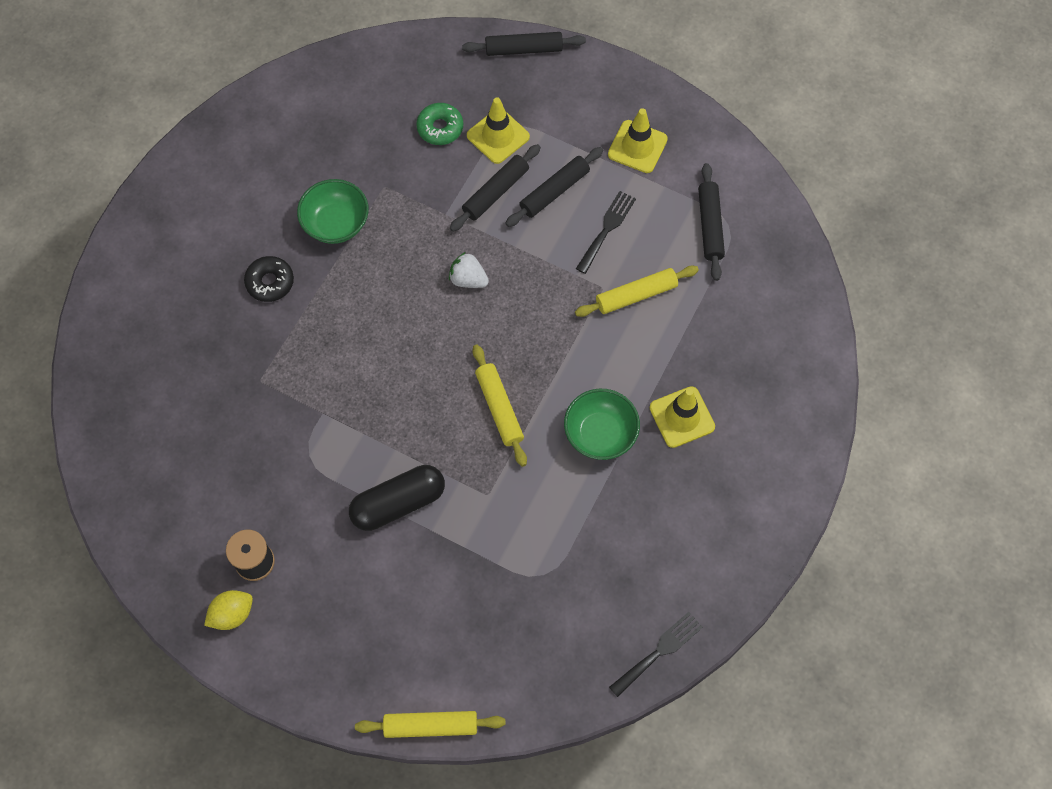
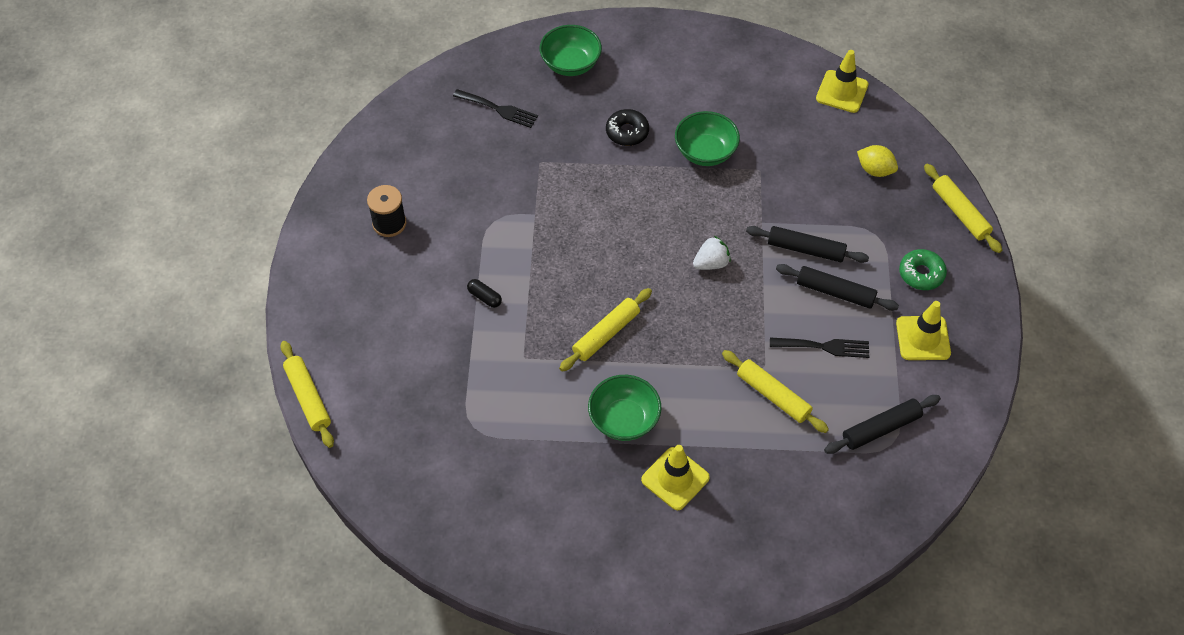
camera: 65 degrees right, 10 degrees down
yellow lemon [204,590,253,630] -> yellow lemon moved to [857,145,898,177]
black capsule [349,465,445,531] -> black capsule [467,279,502,308], size x0.45
green donut [416,103,463,145] -> green donut moved to [899,249,947,290]
white strawberry [449,252,489,288] -> white strawberry turned 60 degrees clockwise [693,236,731,270]
black rolling pin [462,32,586,56] -> yellow rolling pin [924,164,1002,253]
yellow traffic cone [467,97,530,164] -> yellow traffic cone moved to [816,50,868,113]
black fork [609,612,703,697] -> black fork moved to [453,89,538,128]
none -> green bowl [540,25,602,76]

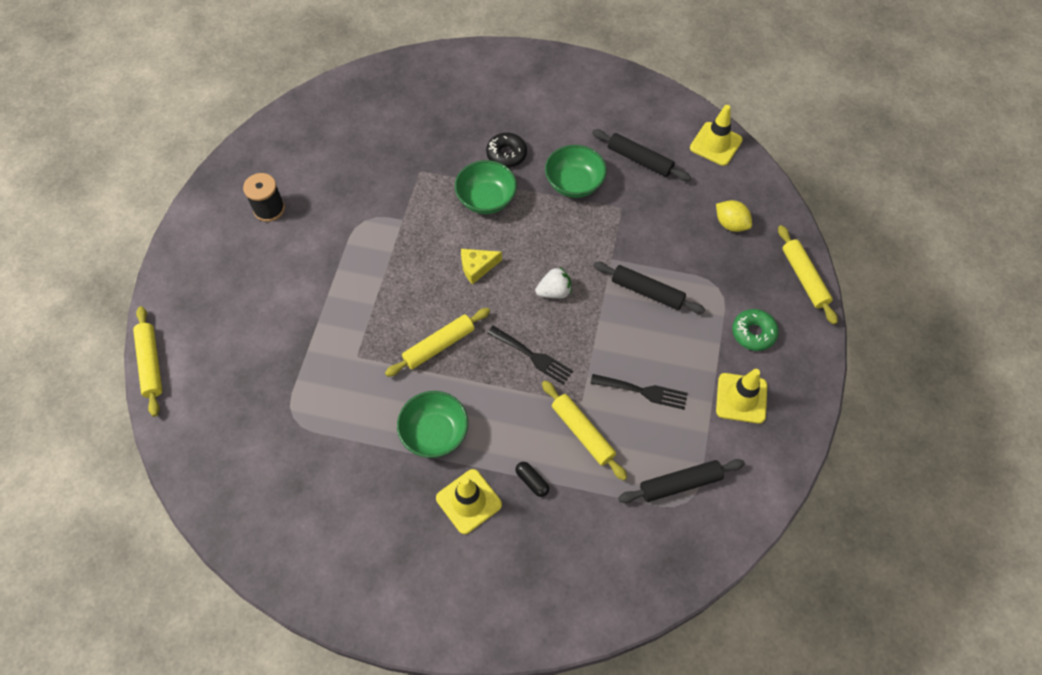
camera: 10 degrees right, 5 degrees up
black fork [453,89,538,128] -> black fork moved to [487,326,573,385]
black capsule [467,279,502,308] -> black capsule moved to [515,462,549,497]
green bowl [540,25,602,76] -> green bowl moved to [455,160,517,214]
black rolling pin [776,264,899,311] -> black rolling pin moved to [592,129,691,181]
none -> yellow cheese [461,249,502,284]

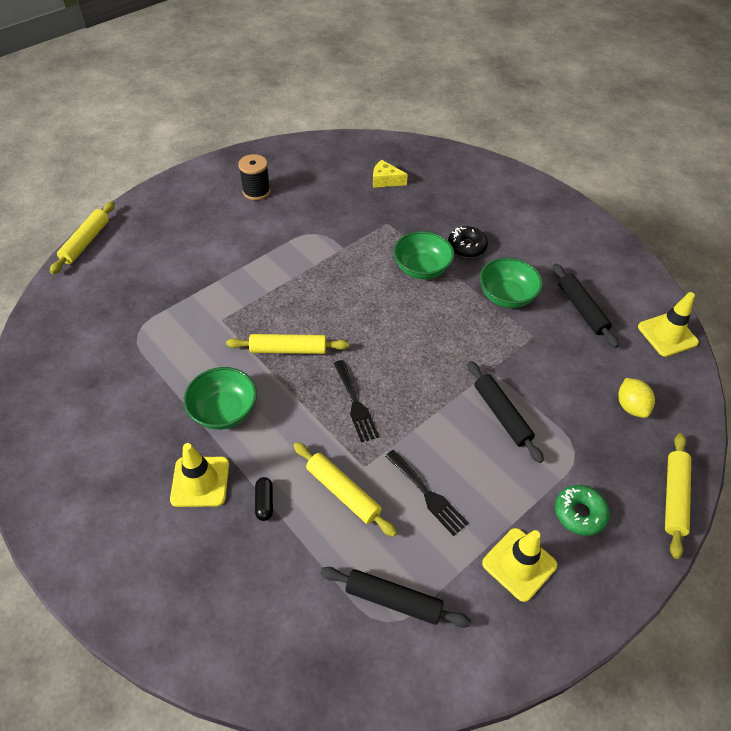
camera: 35 degrees right, 10 degrees down
yellow cheese [461,249,502,284] -> yellow cheese moved to [373,160,408,188]
white strawberry [535,267,572,298] -> none
yellow rolling pin [542,381,627,481] -> yellow rolling pin turned 45 degrees counterclockwise [293,442,397,537]

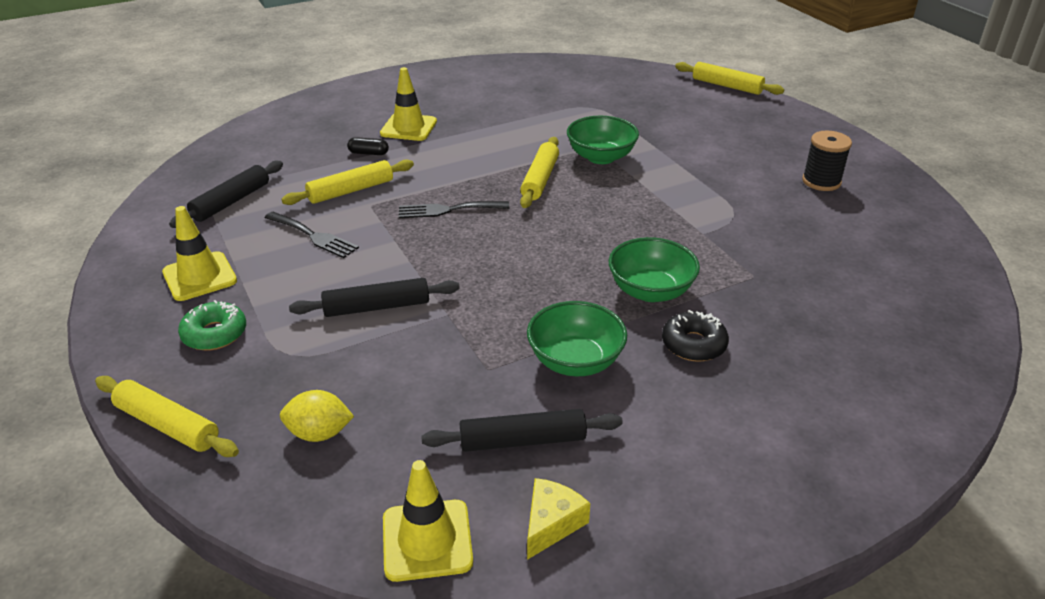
camera: 105 degrees right, 15 degrees down
green bowl [184,367,257,430] -> green bowl moved to [567,116,639,164]
yellow cheese [373,160,408,188] -> yellow cheese moved to [527,478,590,560]
black fork [385,450,469,536] -> black fork turned 120 degrees counterclockwise [265,212,359,258]

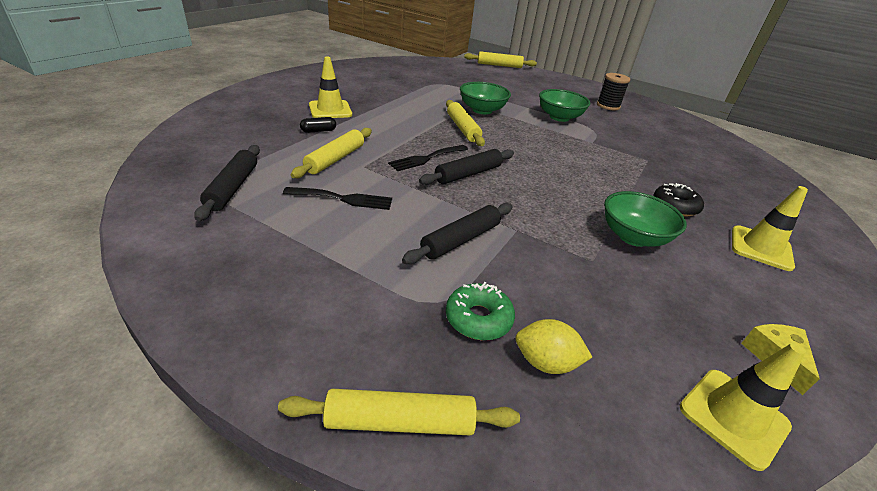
camera: 35 degrees left, 0 degrees up
yellow traffic cone [162,206,237,301] -> yellow traffic cone moved to [732,186,808,271]
green donut [178,300,246,351] -> green donut moved to [446,282,515,340]
yellow lemon [280,390,354,442] -> yellow lemon turned 45 degrees clockwise [515,319,592,374]
black rolling pin [421,409,623,452] -> black rolling pin moved to [419,149,514,185]
green bowl [609,237,700,302] -> green bowl moved to [539,89,590,122]

